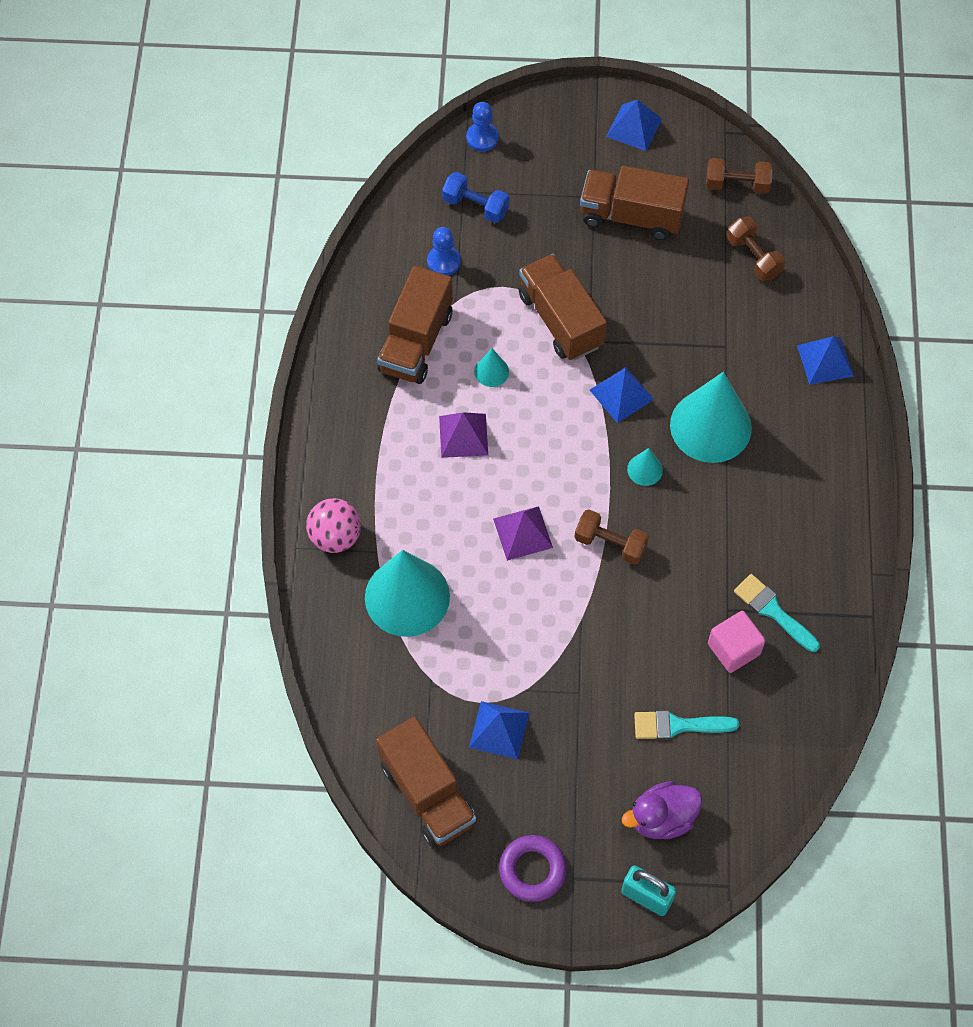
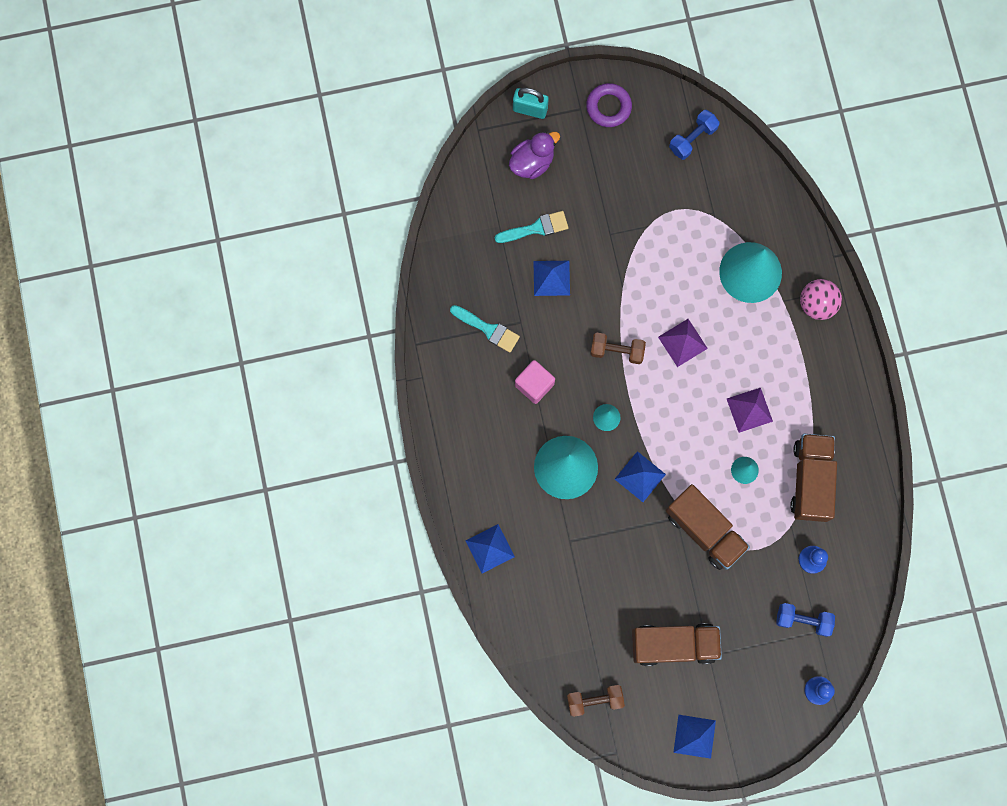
camera: 165 degrees right, 15 degrees up
brown truck [376,716,477,848] -> blue dumbbell [669,110,720,160]
blue pyramid [469,701,530,759] -> blue pyramid moved to [533,261,570,296]
pink cube [708,611,766,673] -> pink cube moved to [515,360,555,404]
brown dumbbell [727,217,785,281] -> none

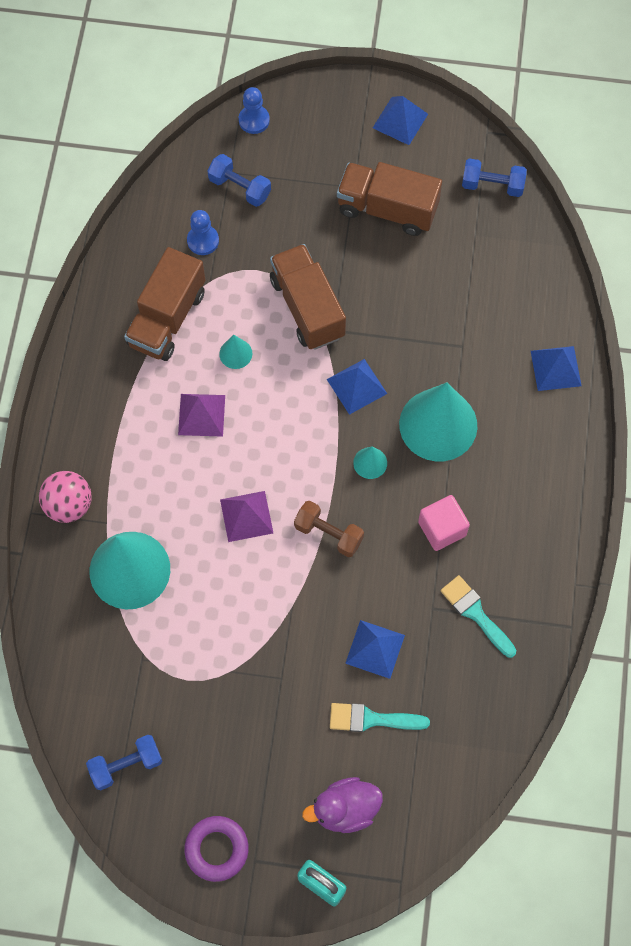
camera: 160 degrees left, 10 degrees down
brown dumbbell [567,685,625,717] -> blue dumbbell [462,158,527,197]

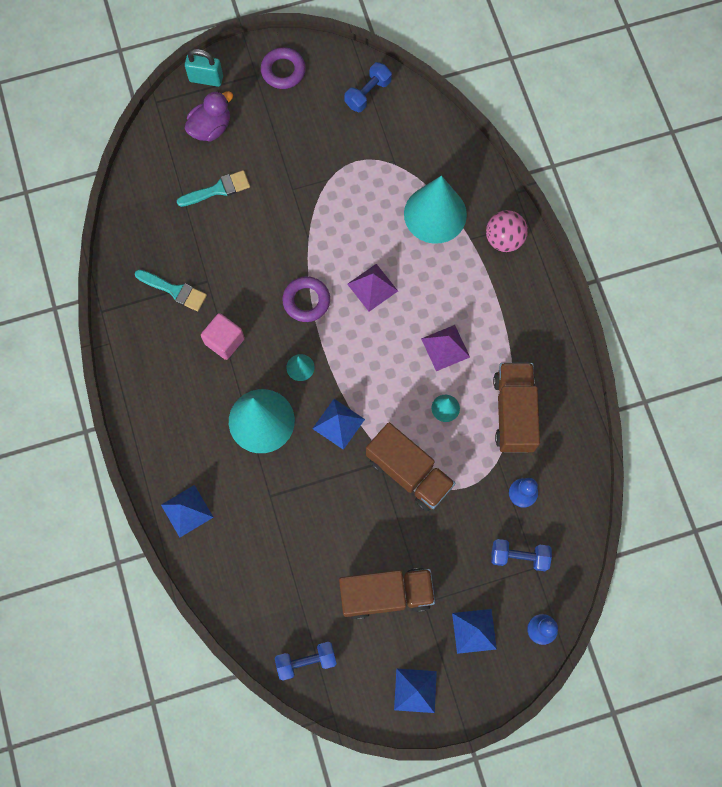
camera: 155 degrees right, 5 degrees up
brown dumbbell [294,501,364,557] -> purple ring [282,277,330,322]
blue pyramid [345,620,405,679] -> blue pyramid moved to [452,609,497,654]

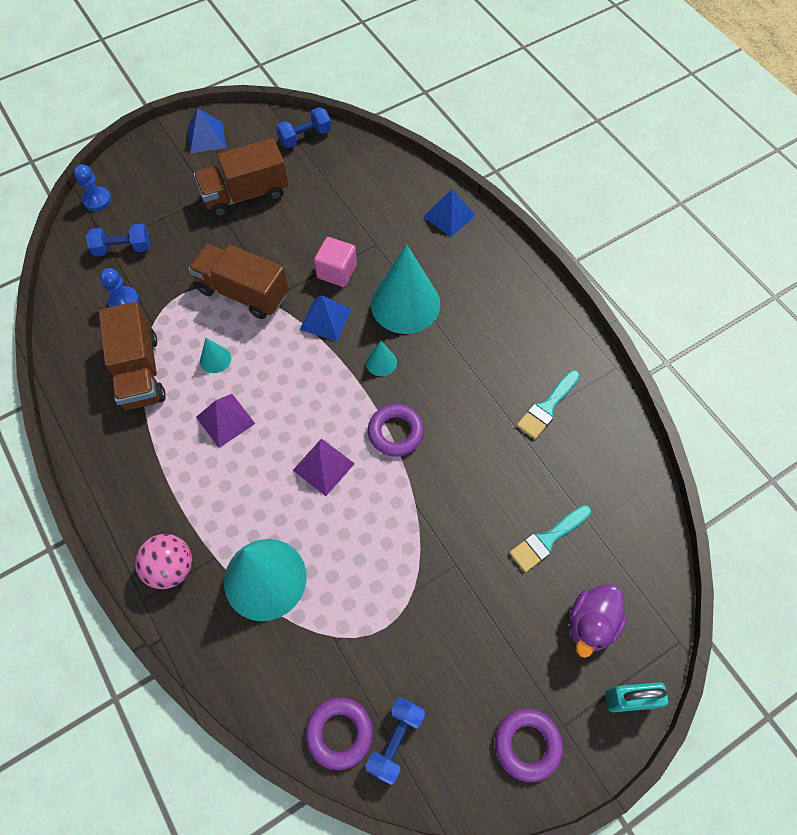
camera: 165 degrees right, 10 degrees down
turquoise brush [135,270,207,311] -> turquoise brush turned 60 degrees counterclockwise [517,370,580,439]
pink cube [201,313,245,360] -> pink cube moved to [314,237,357,287]
blue pyramid [452,609,497,654] -> none
none -> purple ring [306,697,373,770]

